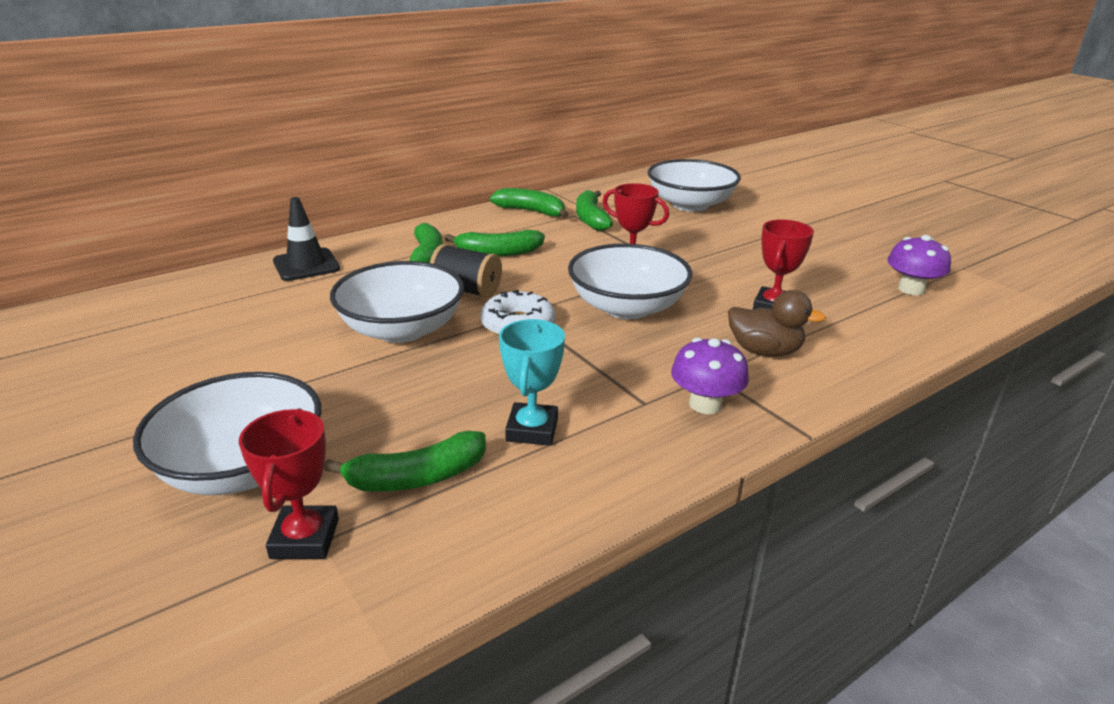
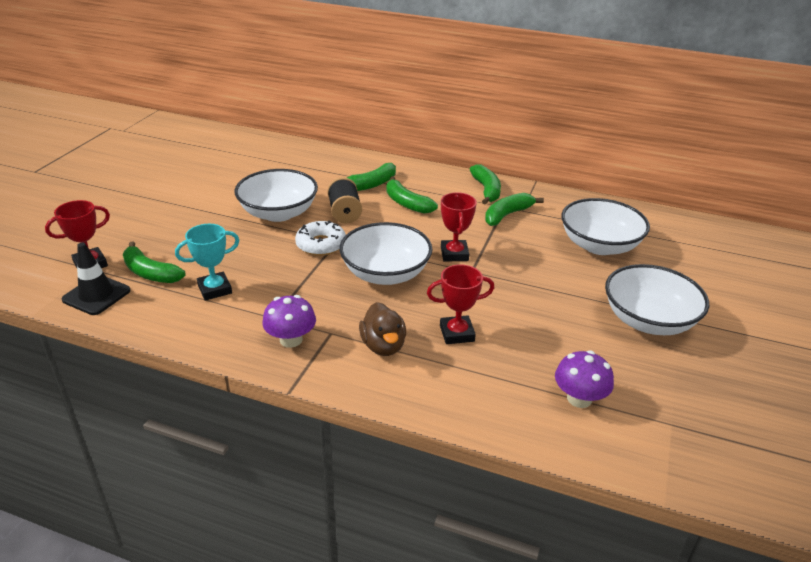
camera: 55 degrees right, 5 degrees up
white bowl [133,372,321,495] -> white bowl moved to [605,264,709,335]
black traffic cone [273,197,340,281] -> black traffic cone moved to [61,243,131,315]

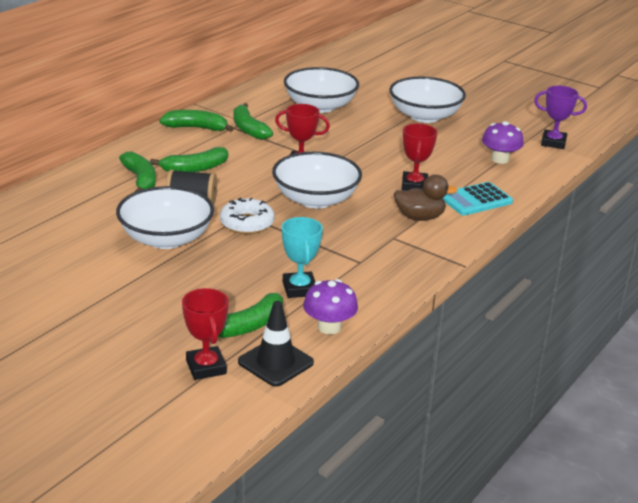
camera: 75 degrees left, 5 degrees down
purple mushroom [262,295,316,348] -> purple mushroom moved to [303,279,358,334]
none -> turquoise calculator [443,182,513,216]
none -> purple trophy [534,86,587,149]

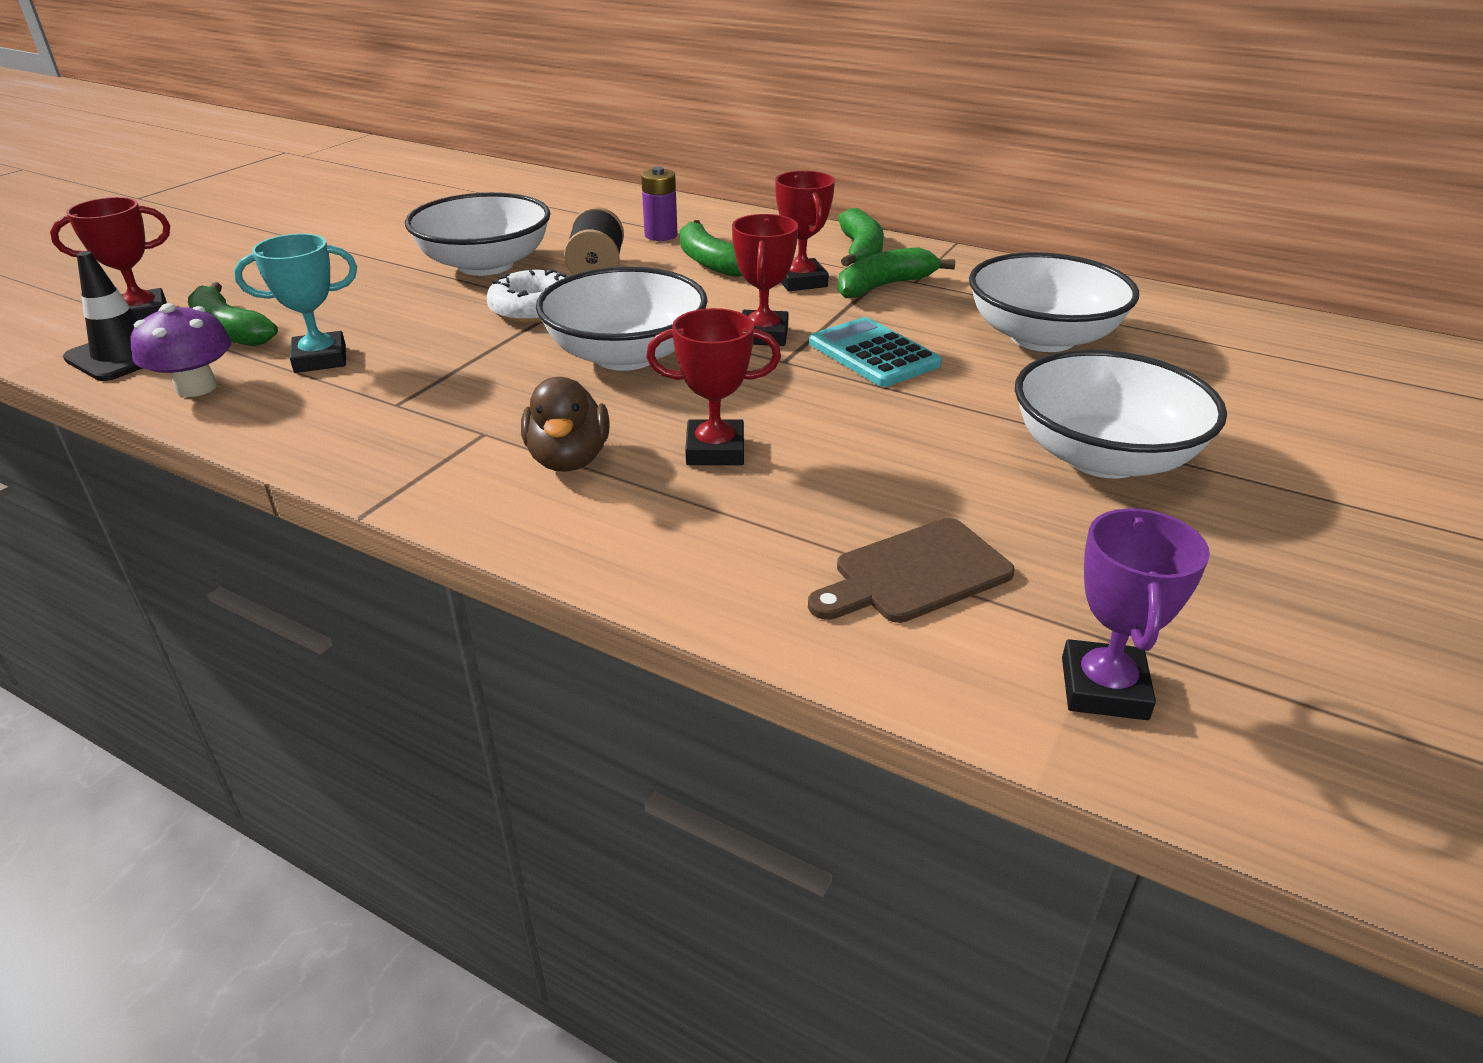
camera: 85 degrees right, 5 degrees up
green banana [119,152,156,192] -> purple battery [641,167,678,241]
turquoise calculator [443,182,513,216] -> turquoise calculator moved to [809,317,942,387]
purple mushroom [482,121,524,164] -> brown cutting board [808,518,1015,623]
none -> red trophy [775,171,835,291]

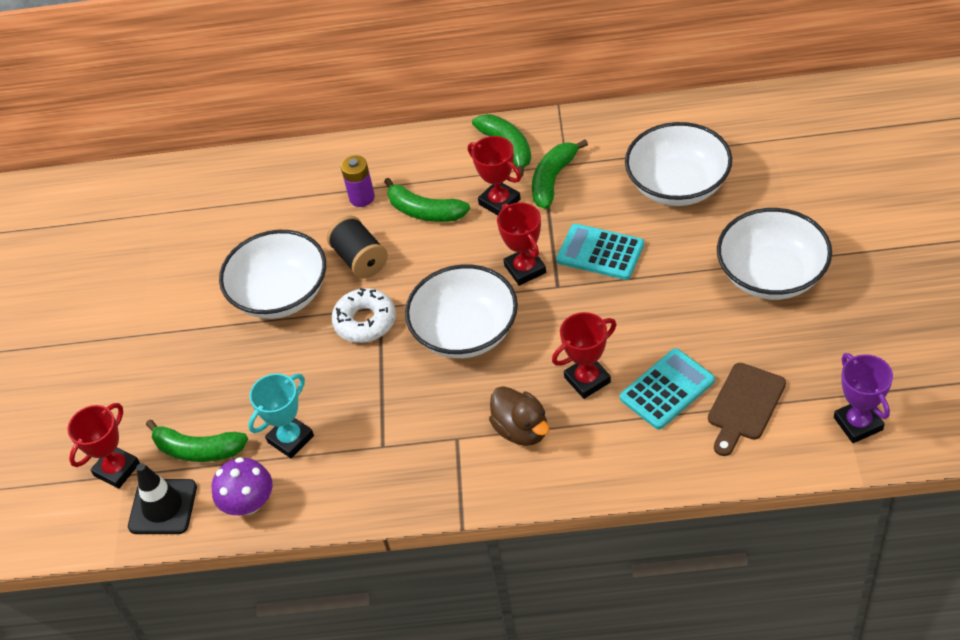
camera: 25 degrees left, 15 degrees up
none -> turquoise calculator [620,348,715,430]

